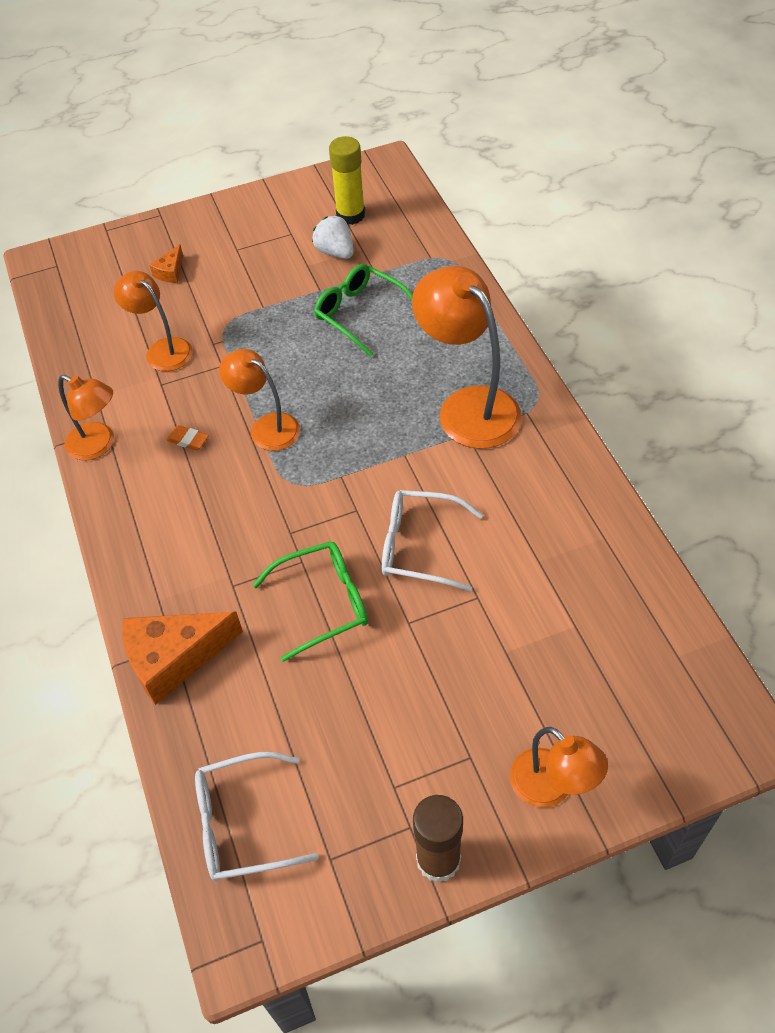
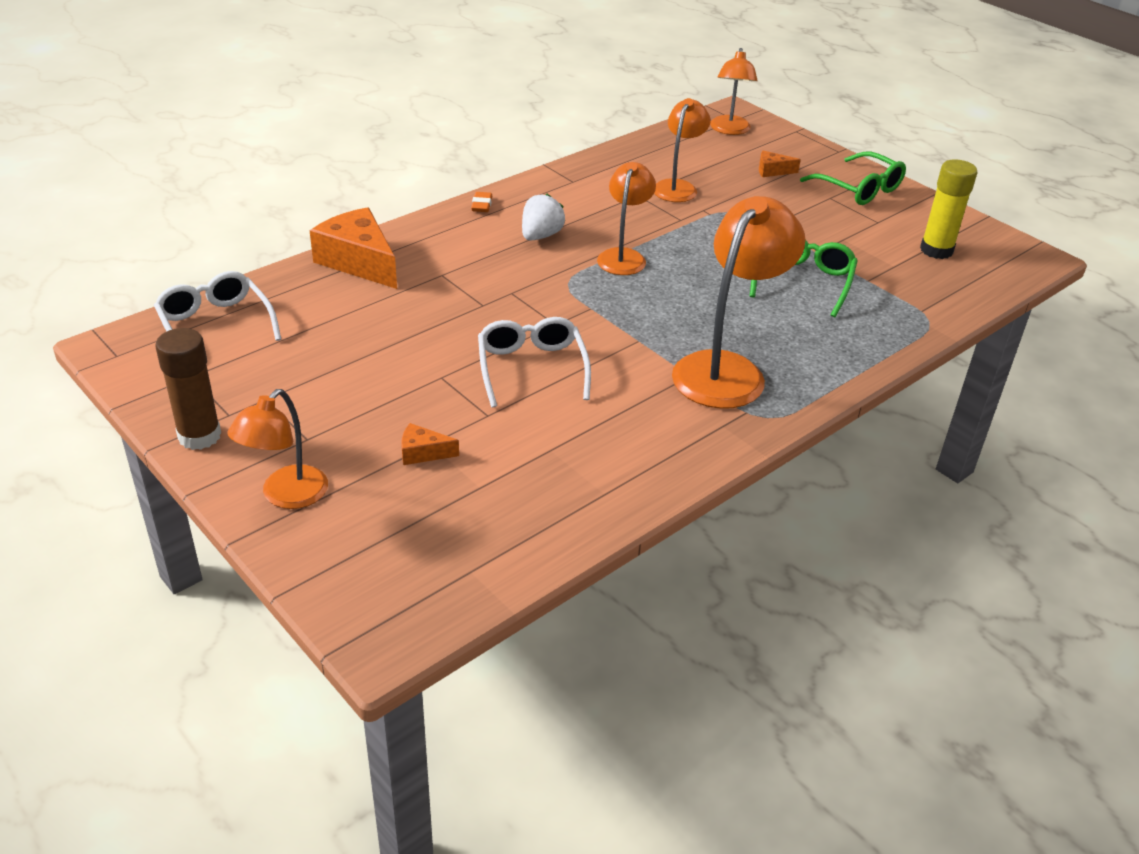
camera: 65 degrees right, 15 degrees down
orange lamp [58,375,114,460] -> orange lamp moved to [710,48,757,135]
orange eraser [167,425,209,450] -> orange eraser moved to [471,192,492,212]
green glasses [253,541,368,662] -> green glasses moved to [800,152,906,205]
white strawberry [312,215,354,259] -> white strawberry moved to [522,194,565,241]
none -> orange cheese [401,423,459,465]

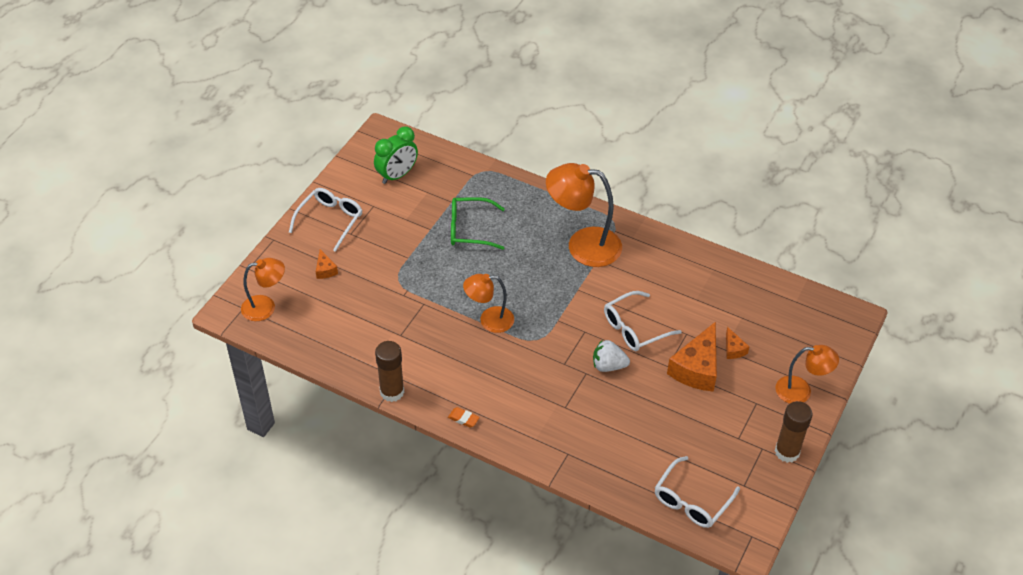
camera: 110 degrees left, 10 degrees up
orange cheese [310,207,397,289] -> orange cheese moved to [667,322,717,392]
orange eraser [471,192,492,212] -> orange eraser turned 45 degrees clockwise [448,407,480,428]
white strawberry [522,194,565,241] -> white strawberry moved to [593,340,630,372]
orange lamp [654,98,710,202] -> none
green glasses [800,152,906,205] -> white glasses [289,188,363,252]
yellow glue stick [920,159,978,259] -> green clock [374,126,418,184]
none -> brown glue stick [375,341,404,402]

